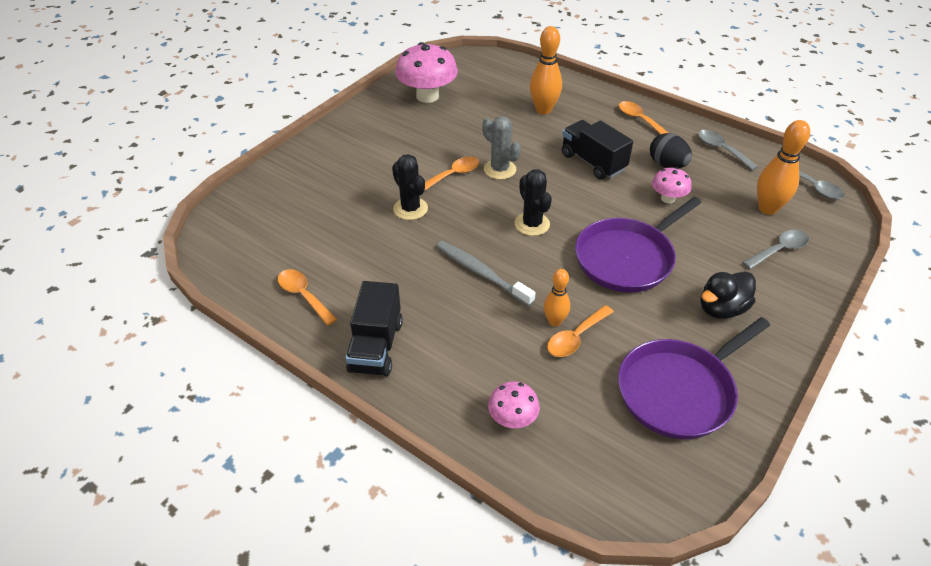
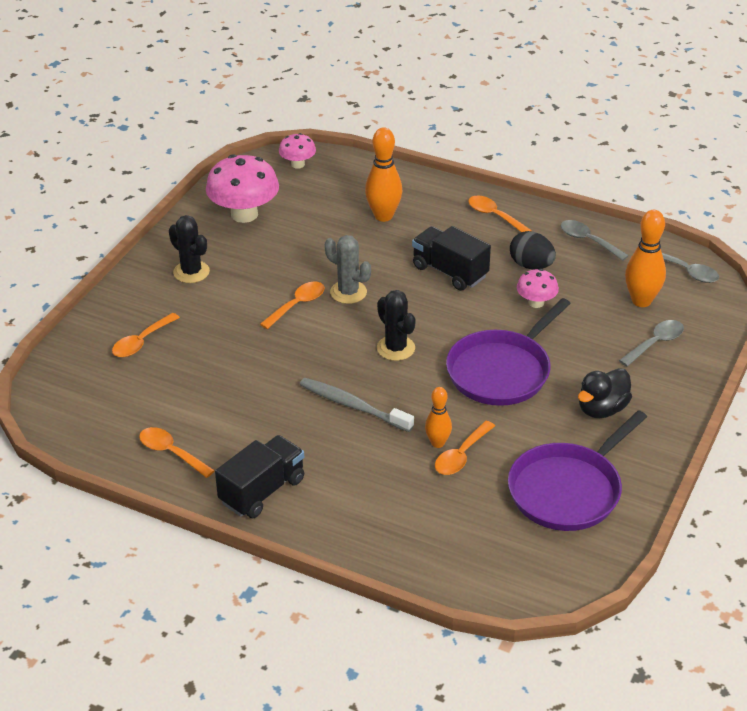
camera: 10 degrees left, 5 degrees down
black truck [346,281,403,376] -> black truck turned 135 degrees counterclockwise [215,435,304,518]
black cactus [392,154,428,220] -> black cactus moved to [169,215,210,283]
pink mushroom [488,381,540,428] -> pink mushroom moved to [279,133,316,169]
none -> orange spoon [112,313,180,357]

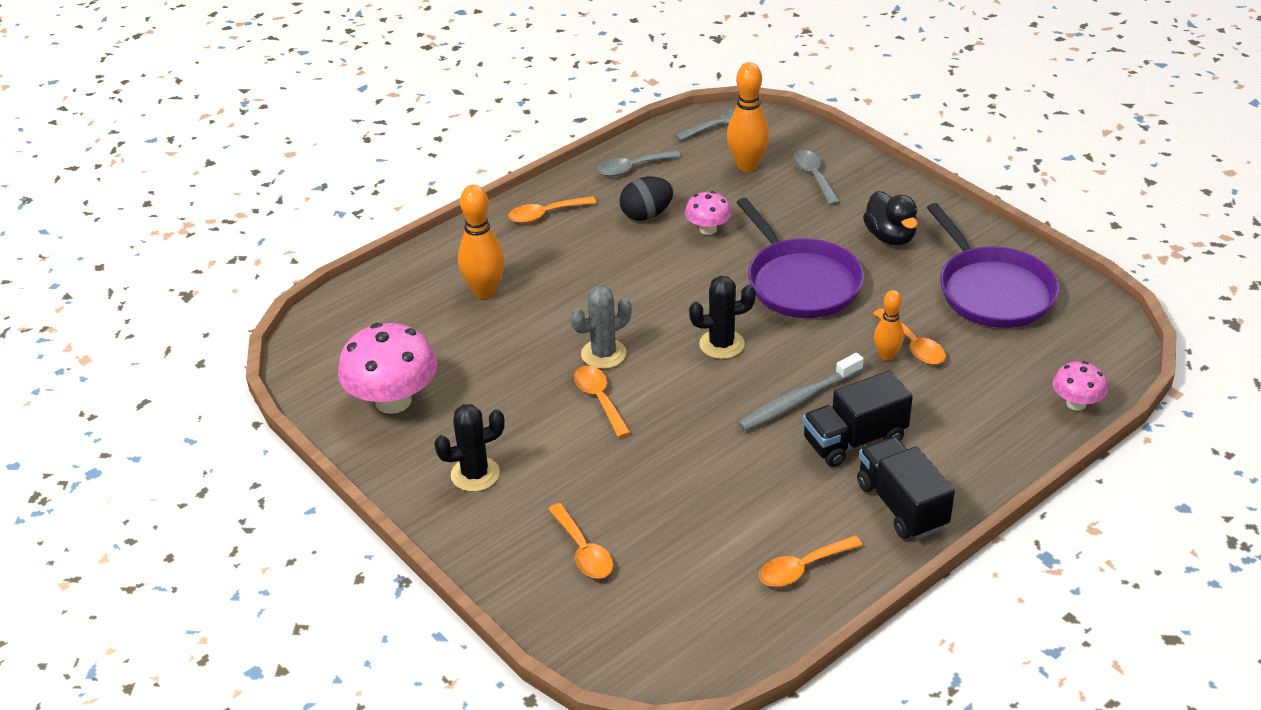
camera: 65 degrees left, 0 degrees up
pink mushroom [279,133,316,169] -> pink mushroom moved to [1053,361,1108,411]
black truck [412,226,491,291] -> black truck moved to [802,371,913,467]

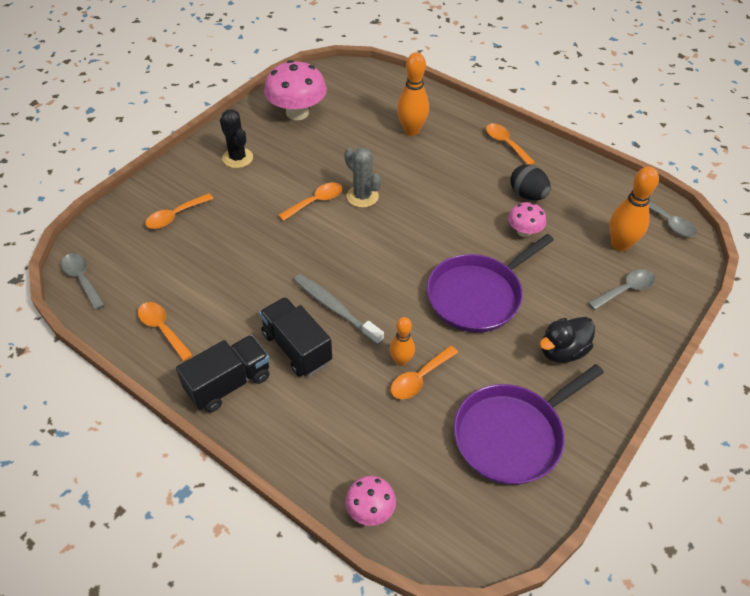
camera: 75 degrees right, 10 degrees up
grey spoon [597,150,681,176] -> grey spoon moved to [61,253,105,310]
black cactus [689,276,756,359] -> none

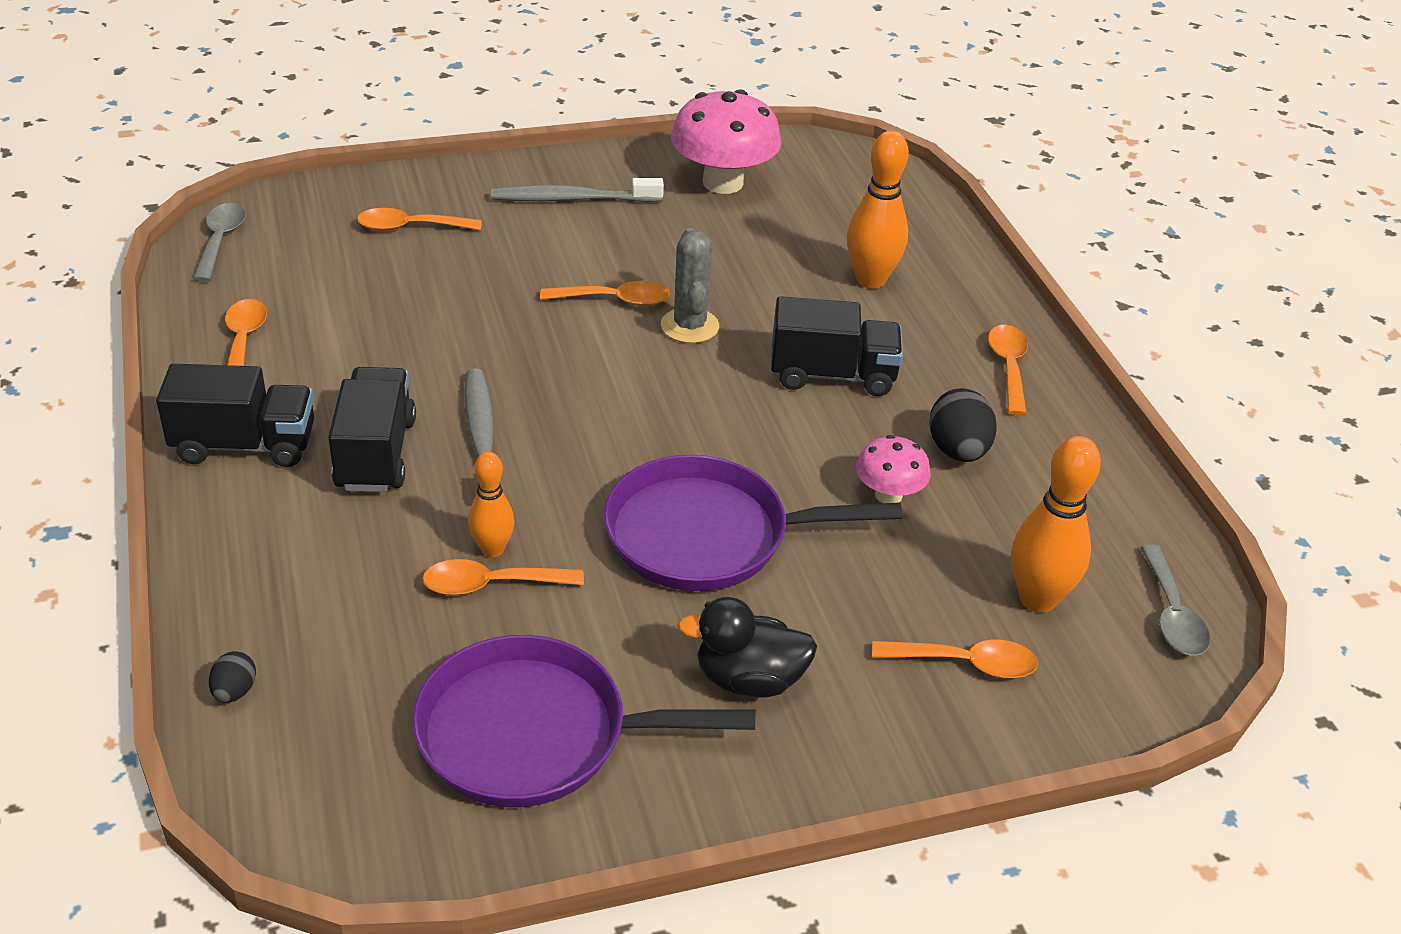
camera: 35 degrees right, 10 degrees down
black cactus [220,109,253,168] -> grey toothbrush [491,178,664,202]
pink mushroom [345,476,396,526] -> black egg [209,651,256,703]
grey spoon [588,269,655,310] -> orange spoon [872,639,1038,679]
none -> black truck [771,296,903,396]

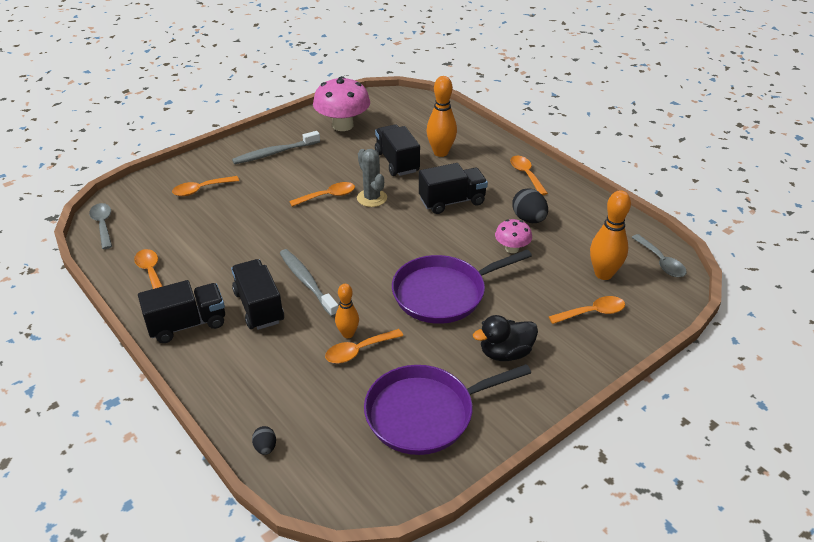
camera: 20 degrees left, 0 degrees up
none -> black truck [375,124,420,176]

